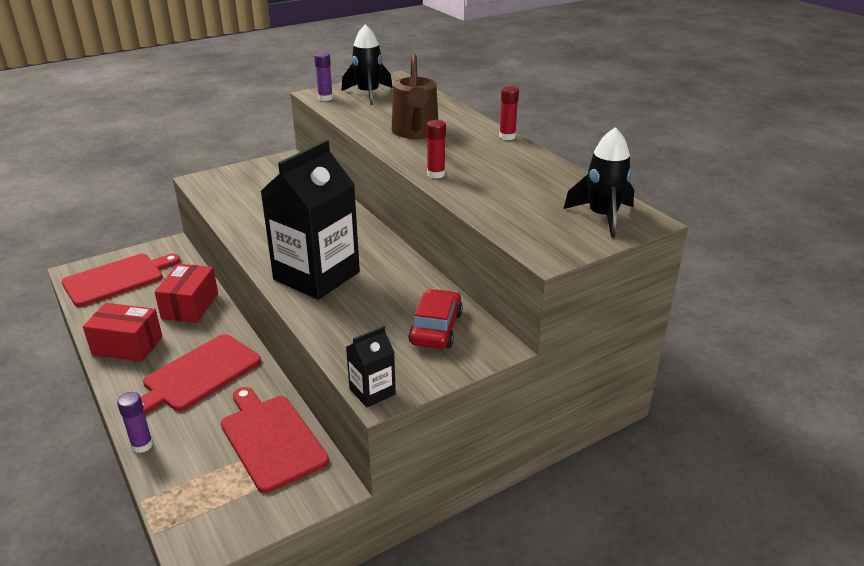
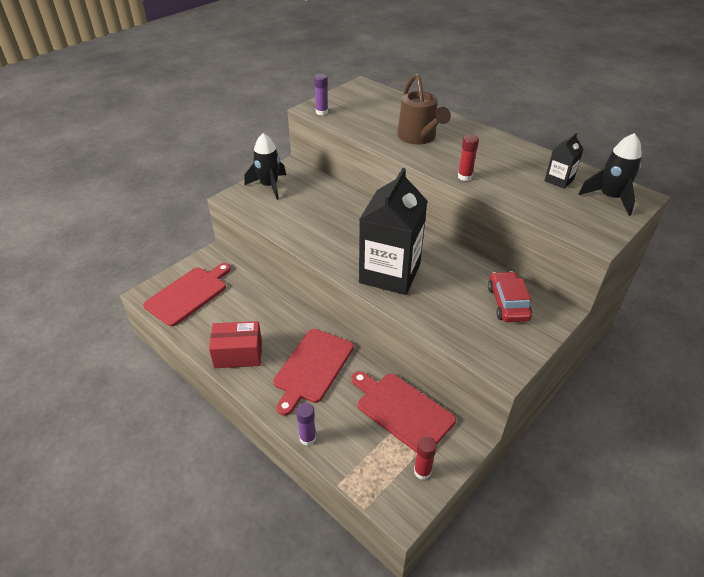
camera: 15 degrees left, 10 degrees up
red box [155,264,218,323] -> none
black rocket [342,24,393,105] -> black rocket moved to [245,133,286,200]
black carton [346,326,396,408] -> black carton moved to [545,133,583,189]
red glue stick [499,86,519,140] -> red glue stick moved to [414,436,437,480]

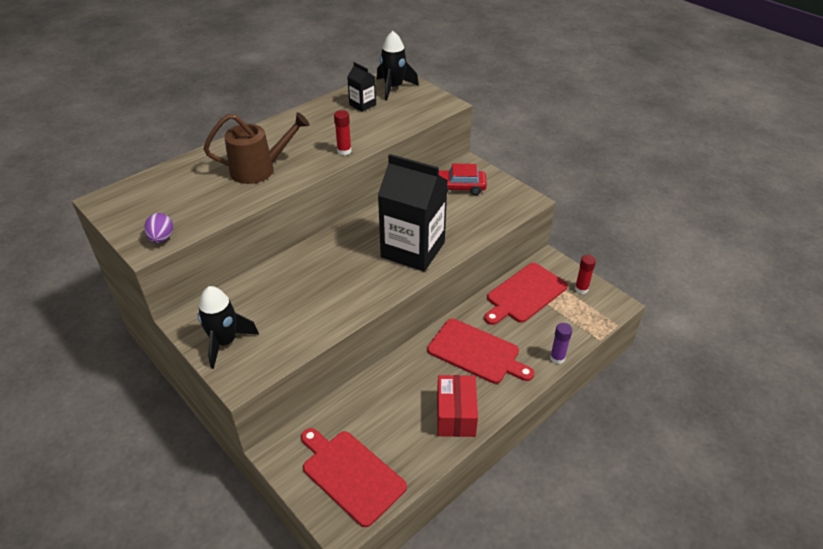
camera: 85 degrees left, 0 degrees up
purple glue stick [314,74,328,115] -> purple egg [144,213,173,243]

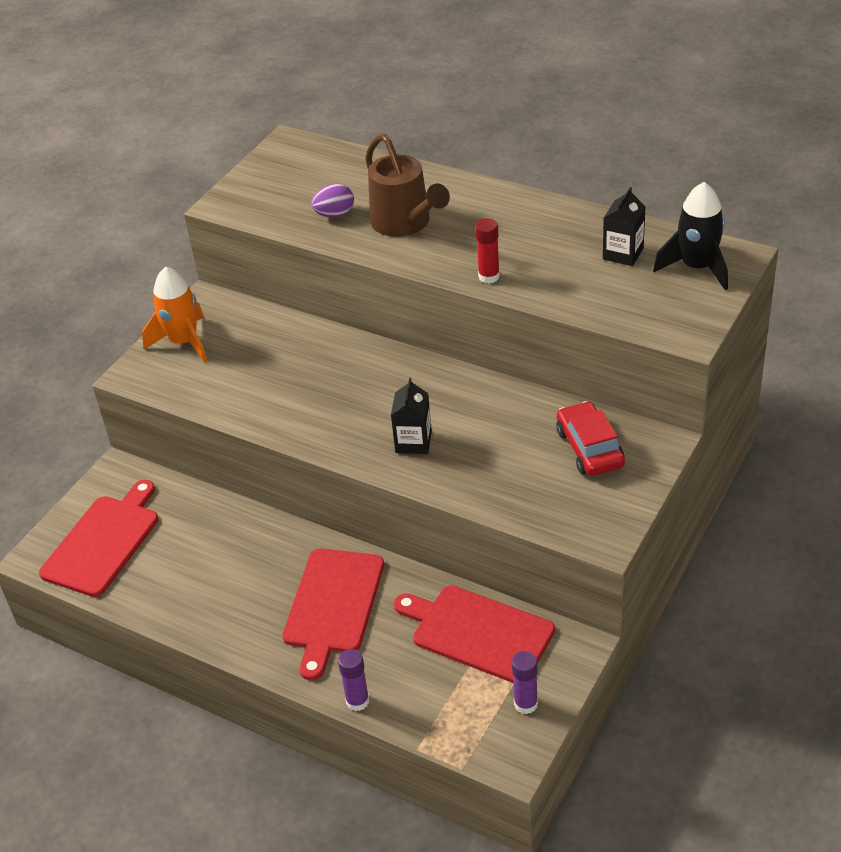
camera: 75 degrees right, 0 degrees up
purple egg [144,213,173,243] -> purple egg moved to [311,184,354,217]
black rocket [198,286,259,369] -> orange rocket [142,267,207,363]
black carton [378,154,448,271] -> black carton [391,378,432,454], size x0.45
red box [437,375,478,437] -> none
red glue stick [575,255,596,294] -> purple glue stick [512,651,538,714]

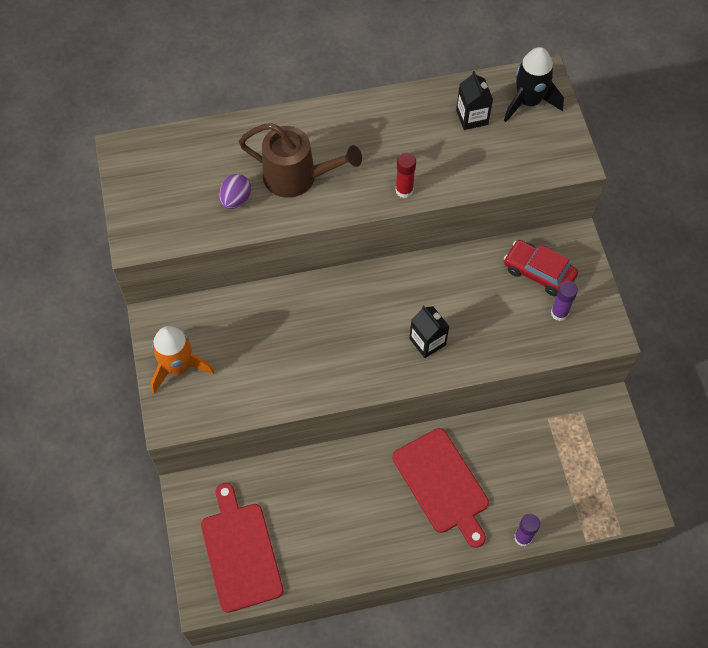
camera: 45 degrees left, 20 degrees up
red cutting board [394,586,555,683] -> none
purple glue stick [512,651,538,714] -> purple glue stick moved to [551,281,578,321]

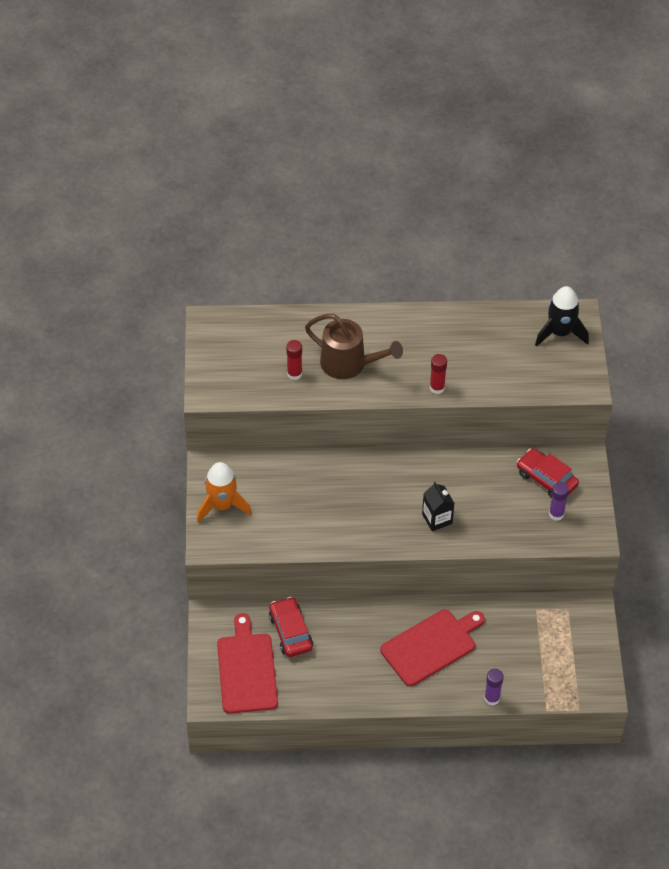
camera: 10 degrees right, 10 degrees down
purple egg [219,174,251,209] -> red glue stick [286,340,302,380]
red cutting board [392,428,489,548] -> red cutting board turned 105 degrees counterclockwise [380,609,485,686]
black carton [456,71,493,130] -> none
none -> red car [269,597,313,657]

